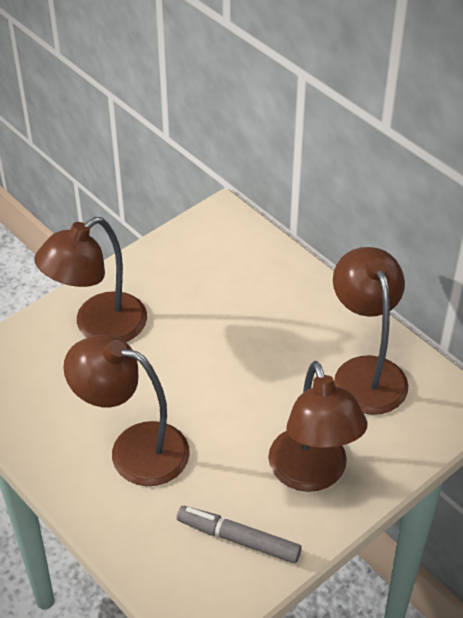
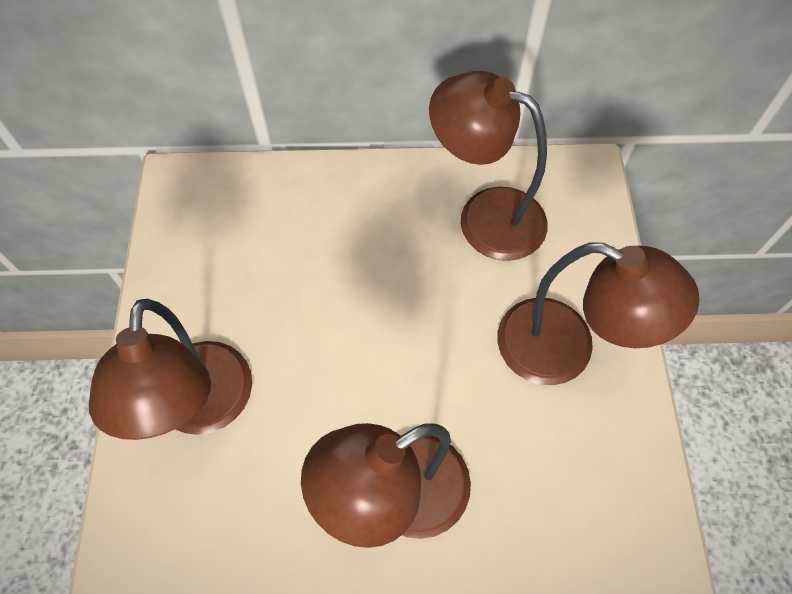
camera: 50 degrees left, 15 degrees up
grey marker [177,506,302,563] -> none

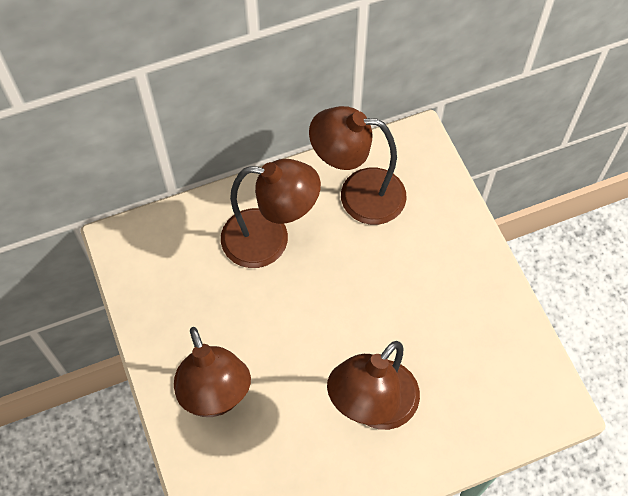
camera: 20 degrees left, 0 degrees up
brown lamp [497,242,700,385] -> brown lamp moved to [221,159,321,268]

